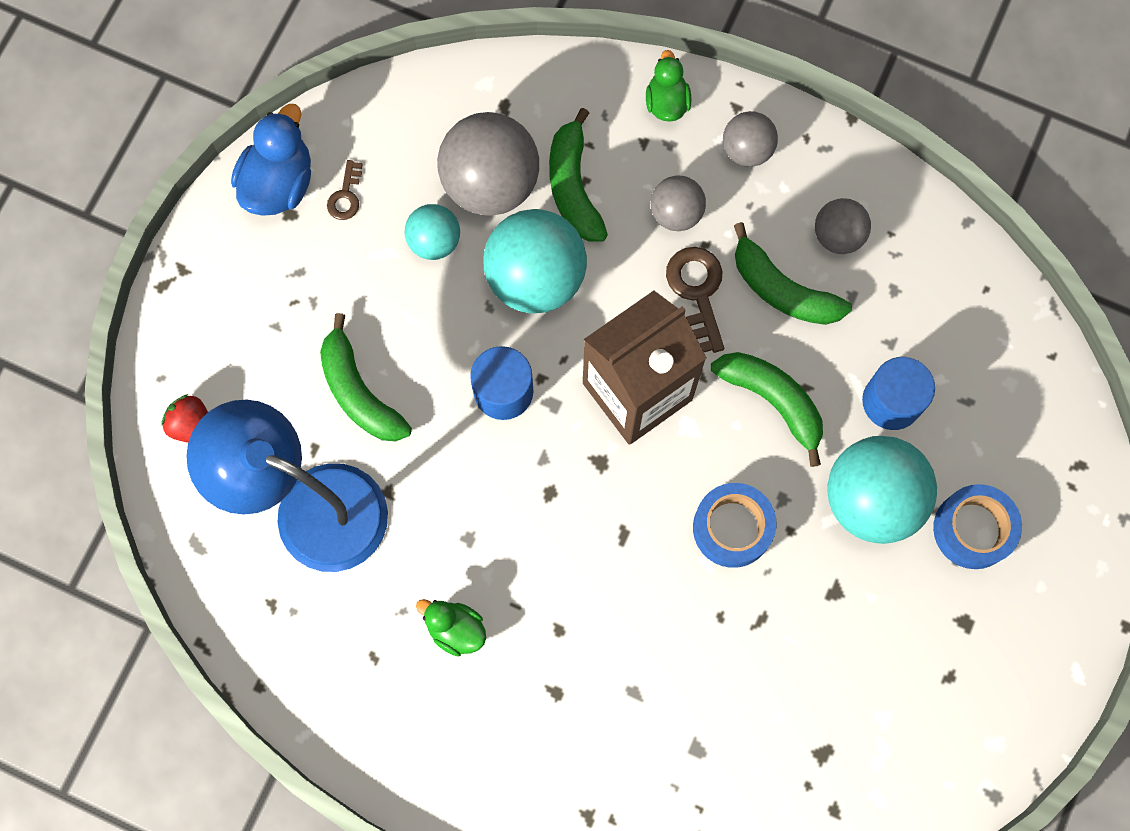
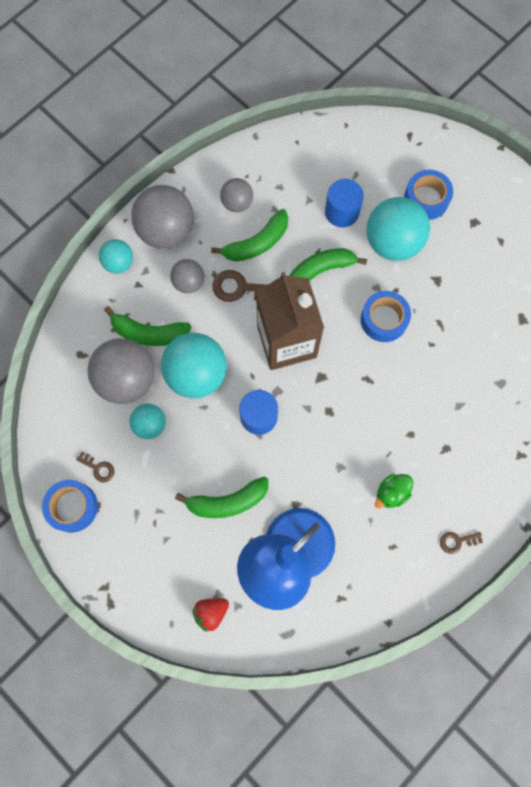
camera: 70 degrees left, 0 degrees up
blue duck [231,104,311,216] -> blue tape [42,480,98,532]
green duck [646,50,691,121] -> turquoise ball [99,239,133,274]
grey ball [723,111,778,167] -> grey ball [131,185,194,249], size x1.83
none -> brown key [440,532,483,554]

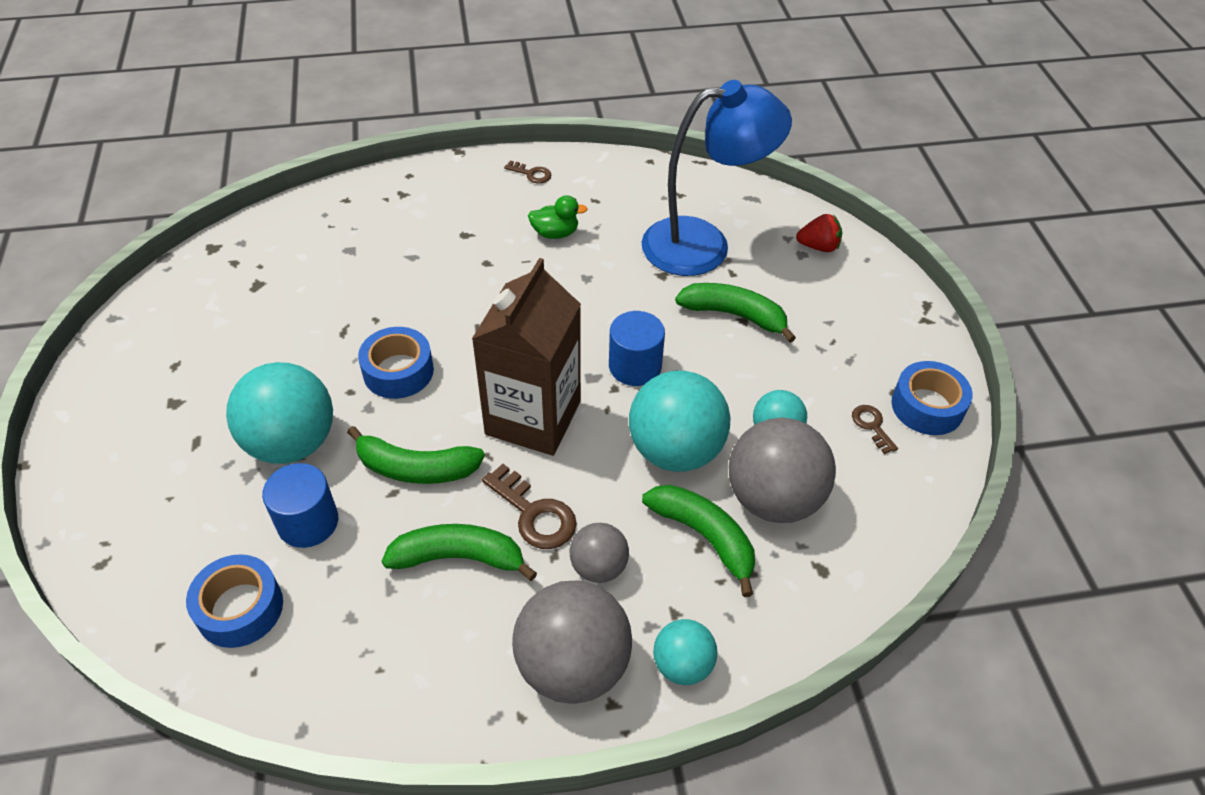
camera: 145 degrees left, 25 degrees down
grey ball [220,178,253,212] -> none
blue tape [404,170,453,220] -> blue tape moved to [186,554,283,648]

